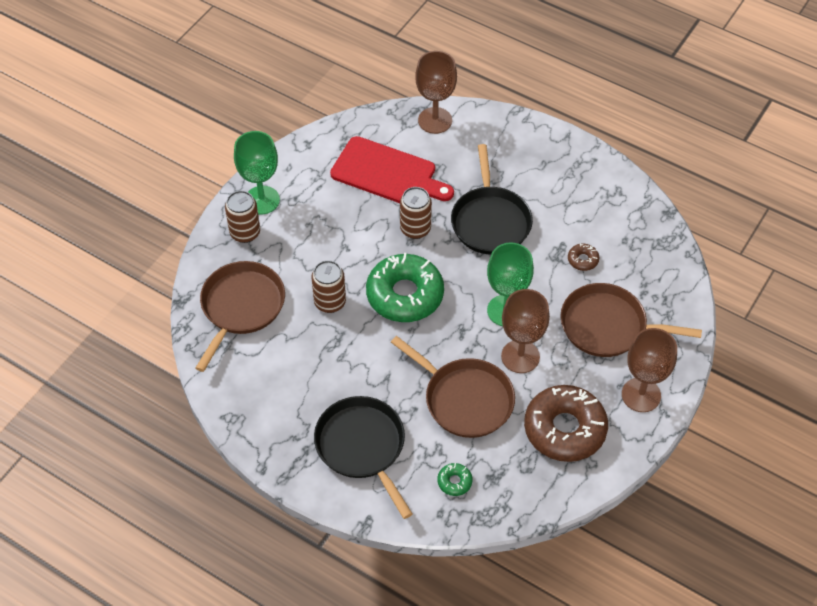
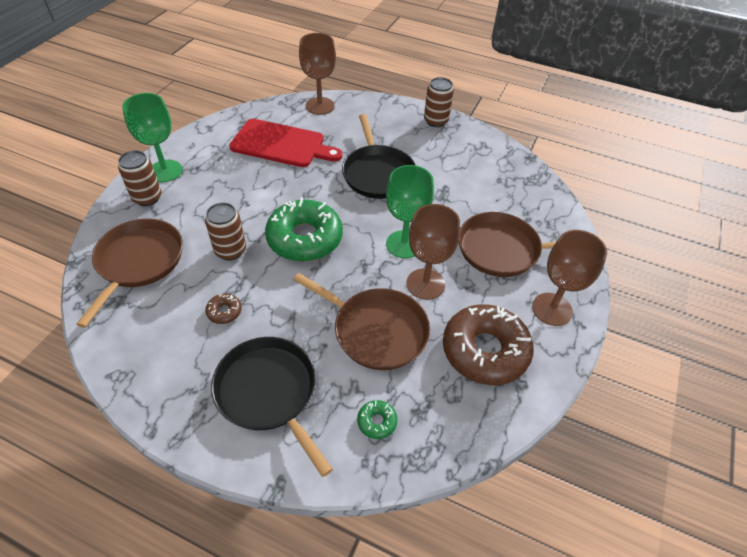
camera: 10 degrees left, 5 degrees down
brown can [400,187,432,239] -> brown can moved to [424,77,454,127]
brown donut [568,244,599,271] -> brown donut moved to [205,293,242,324]

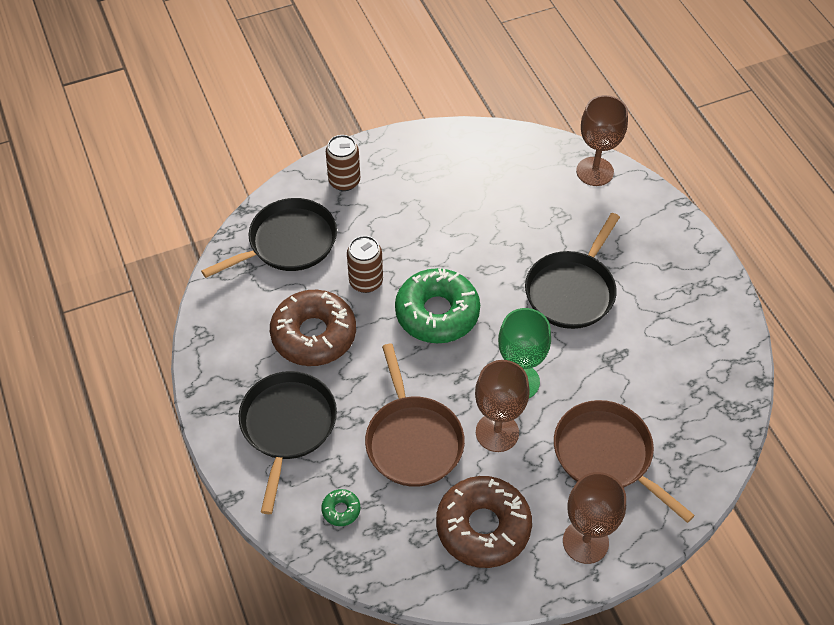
camera: 45 degrees right, 5 degrees up
brown pan [76,219,183,328] -> black pan [201,198,337,278]
green goblet [122,93,182,182] -> none
brown donut [205,293,242,324] -> brown donut [270,290,356,366], size x2.42
red cutting board [229,119,342,167] -> none
brown can [424,77,454,127] -> none

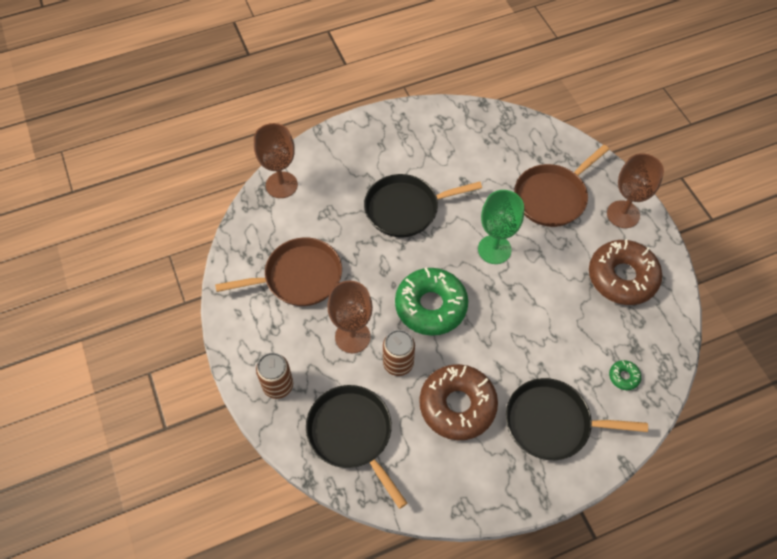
camera: 90 degrees left, 5 degrees up
brown pan [365,344,465,487] -> brown pan moved to [215,238,342,306]
brown goblet [475,360,530,452] -> brown goblet moved to [327,281,373,353]
black pan [525,213,620,329] -> black pan turned 135 degrees clockwise [364,174,482,237]

